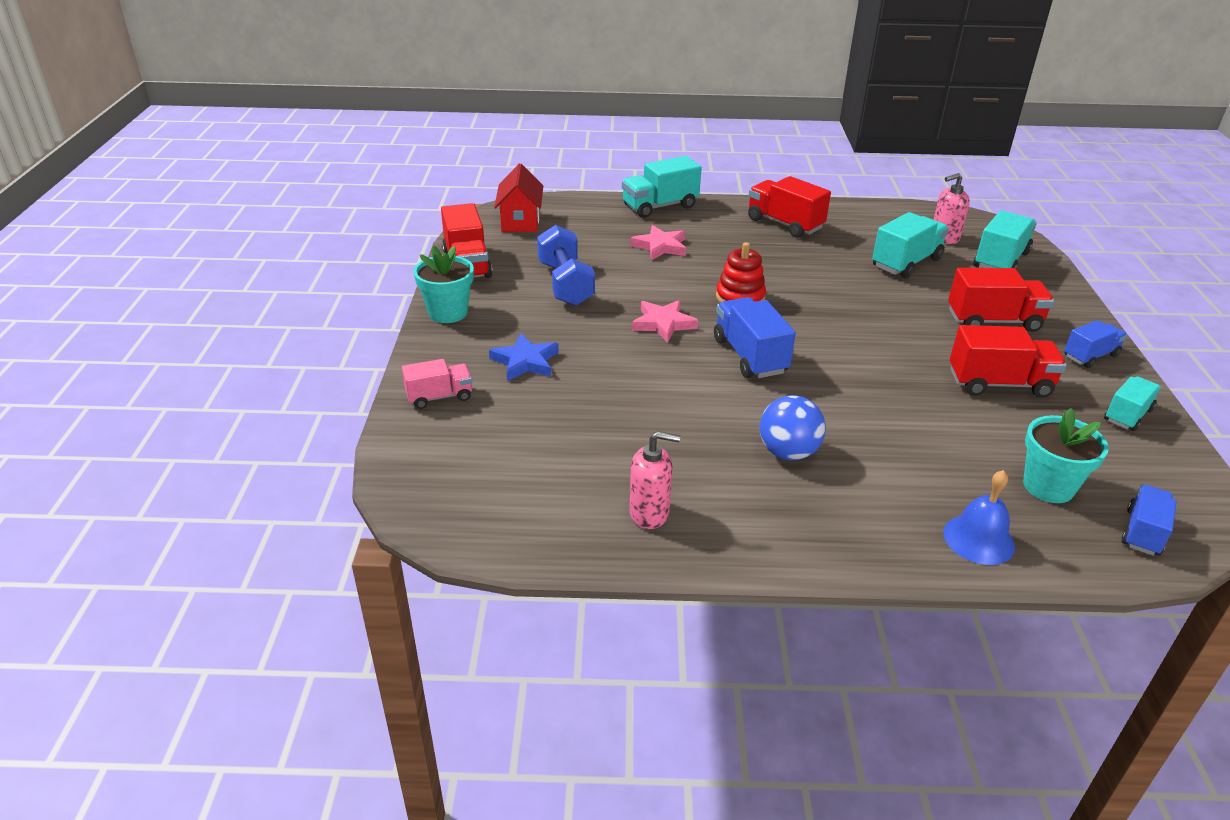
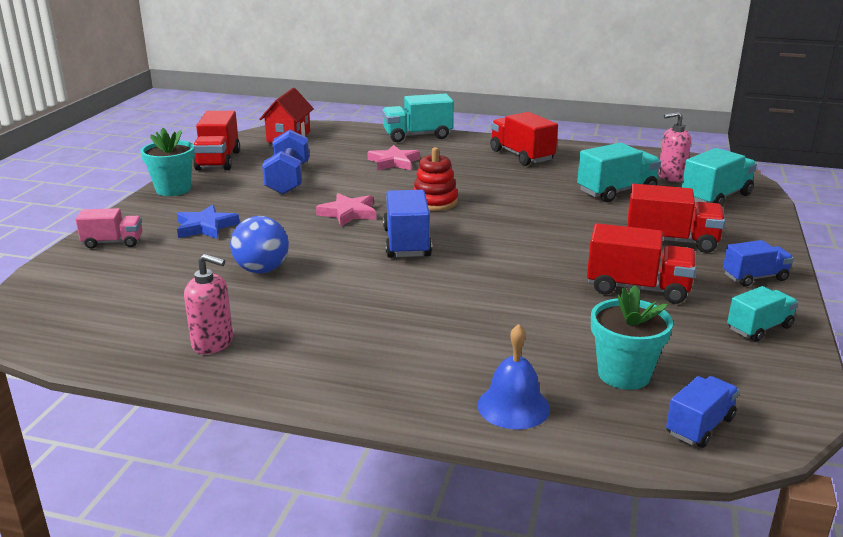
camera: 15 degrees right, 10 degrees down
blue ball [760,395,826,460] -> blue ball moved to [230,216,289,273]

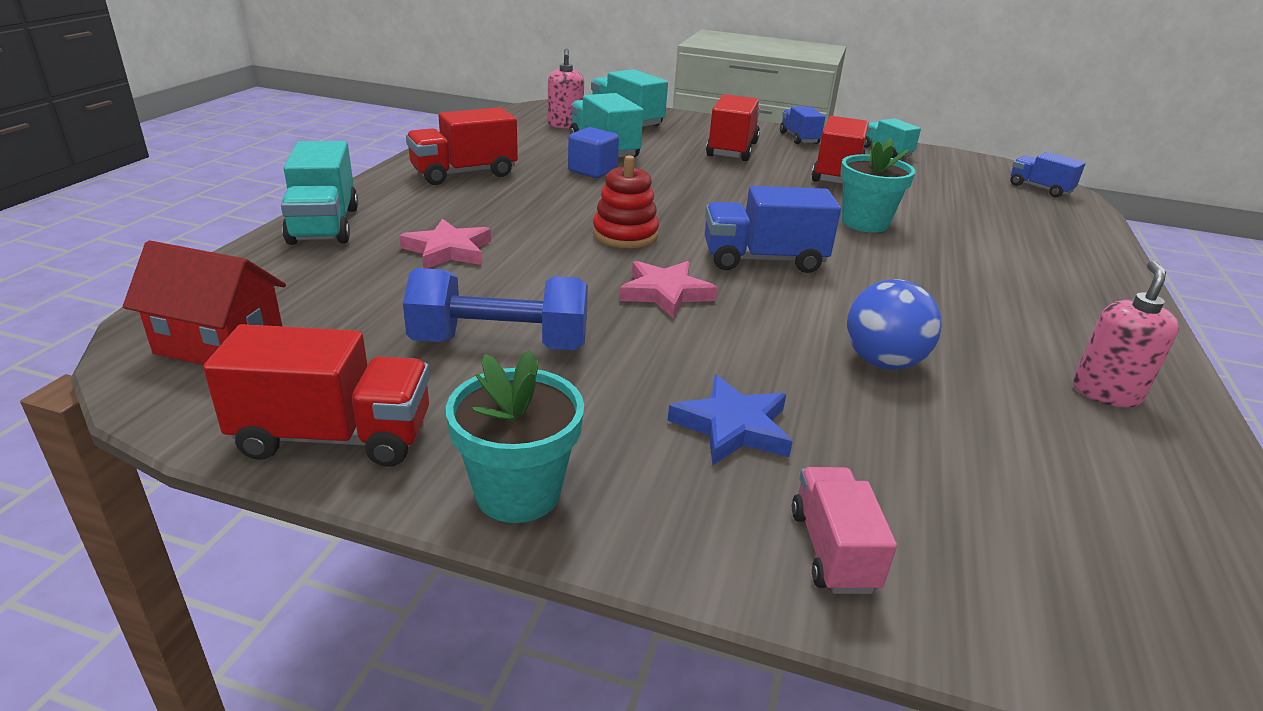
camera: 90 degrees left, 5 degrees up
blue bell [477,324,550,430] -> none
turquoise flower pot [591,285,673,390] -> turquoise flower pot moved to [840,138,915,233]
none -> blue cube [568,127,619,178]

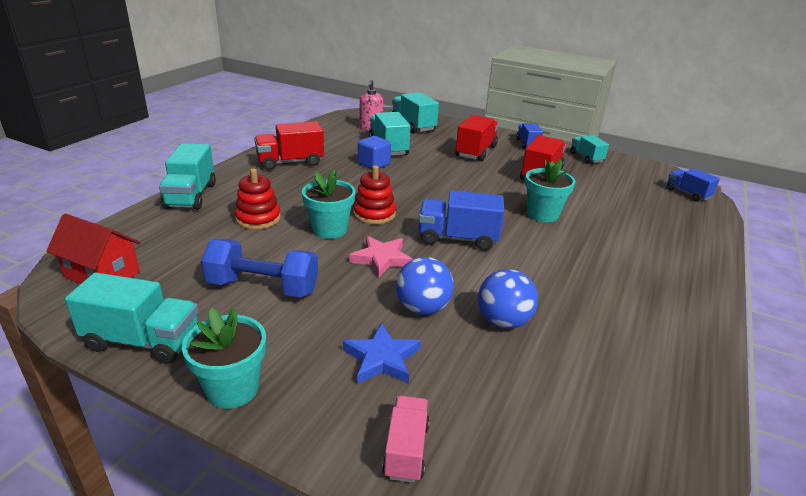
camera: 10 degrees right, 0 degrees up
red truck [203,324,430,467] -> turquoise truck [65,272,199,364]
pink star [399,218,491,269] -> red stacking toy [235,168,281,230]
pink soap dispenser [1073,261,1179,407] -> none
none -> turquoise flower pot [302,169,355,239]
none -> blue ball [396,257,454,315]

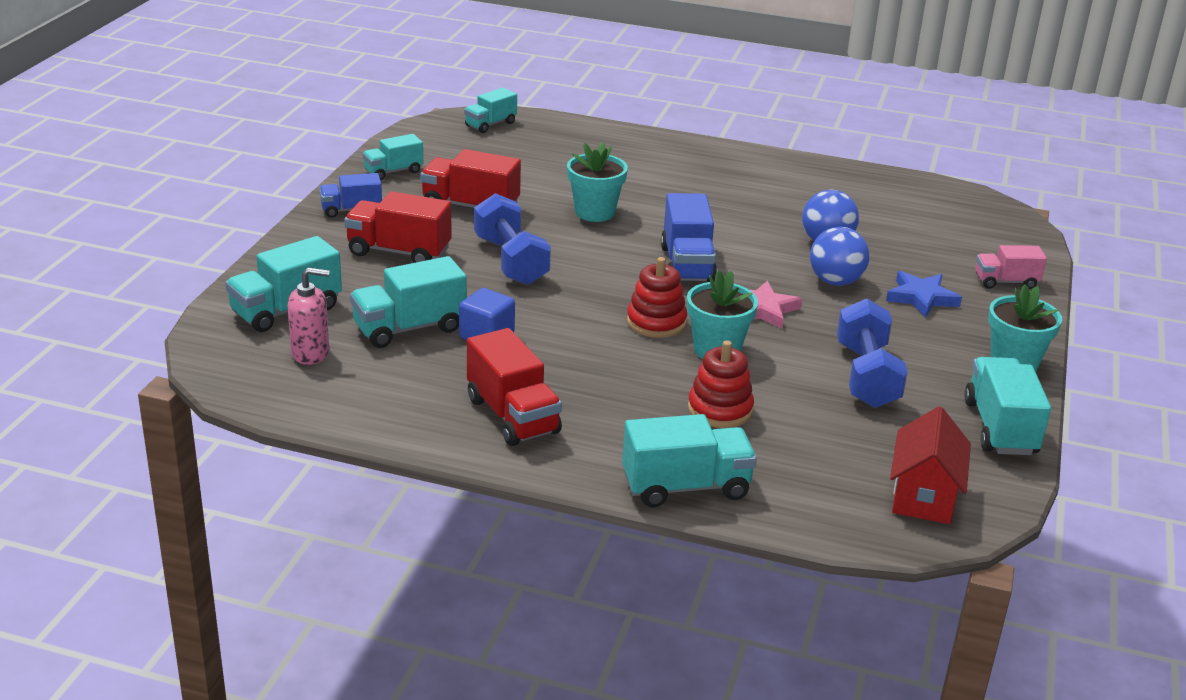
camera: 100 degrees left, 0 degrees up
blue truck [667,168,720,202] -> turquoise truck [464,88,517,133]
none -> blue dumbbell [474,193,551,285]

